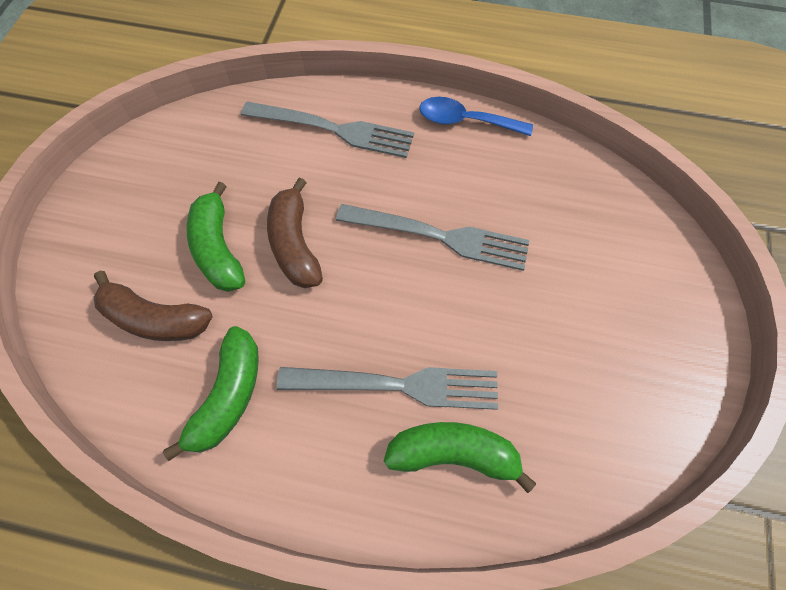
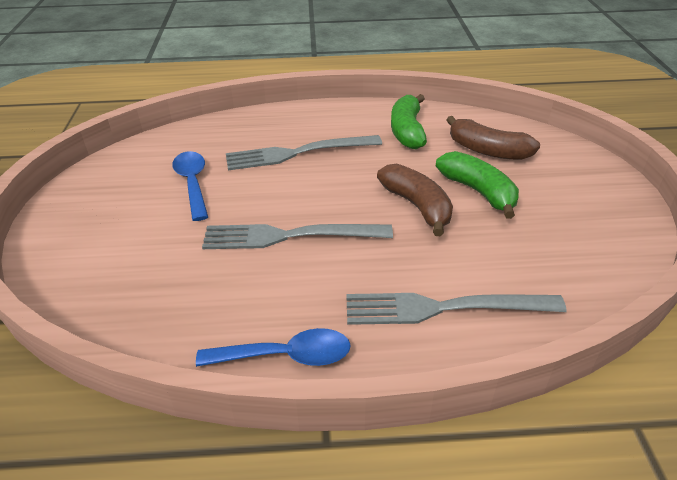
camera: 165 degrees right, 25 degrees down
brown banana [93,271,212,341] -> brown banana turned 150 degrees counterclockwise [447,116,540,160]
green banana [384,422,536,493] -> none
none -> blue spoon [172,151,208,221]

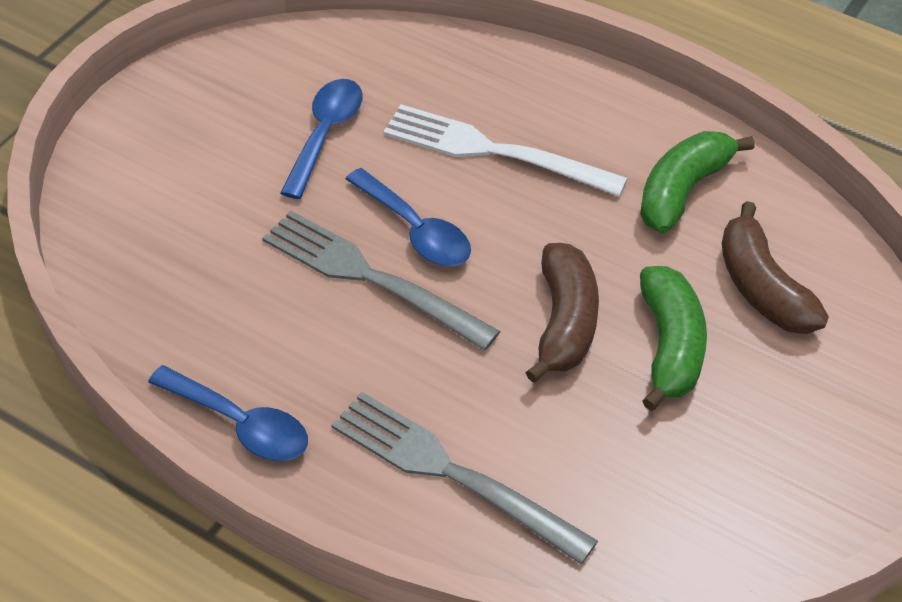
camera: 35 degrees right, 10 degrees up
grey fork [226,135,382,171] -> white fork [383,104,628,197]
none -> blue spoon [346,168,471,267]

